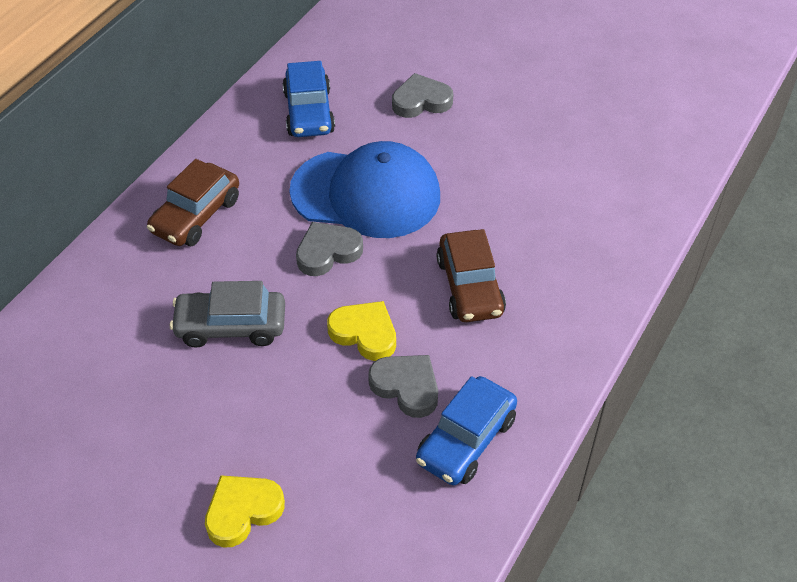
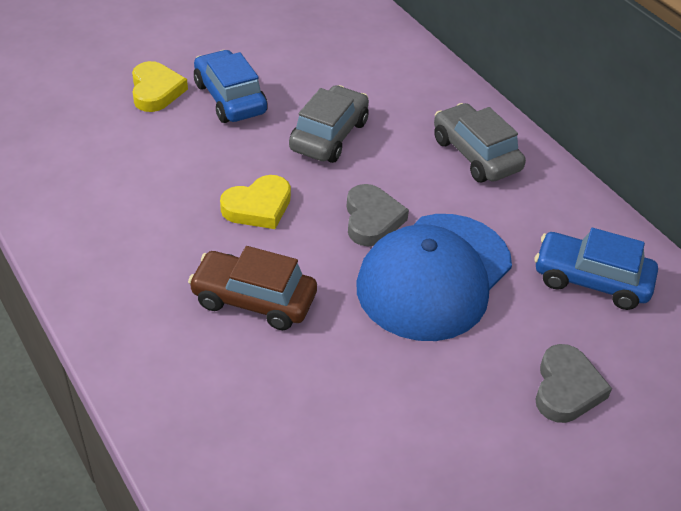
camera: 115 degrees right, 5 degrees down
brown car [147,159,239,246] -> grey car [434,103,526,183]
grey heart [368,355,438,418] -> none
blue car [416,376,517,485] -> blue car moved to [194,50,268,123]

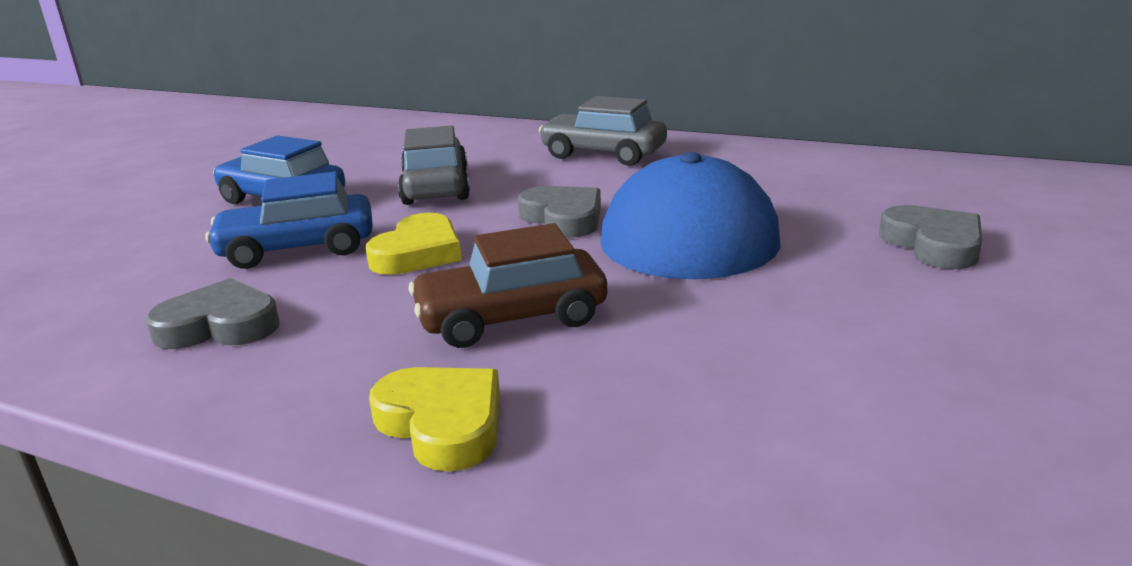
camera: 30 degrees left, 20 degrees down
yellow heart [132,61,188,112] -> yellow heart moved to [369,367,500,471]
blue car [534,228,658,310] -> blue car moved to [205,172,373,269]
none -> grey heart [145,278,280,349]

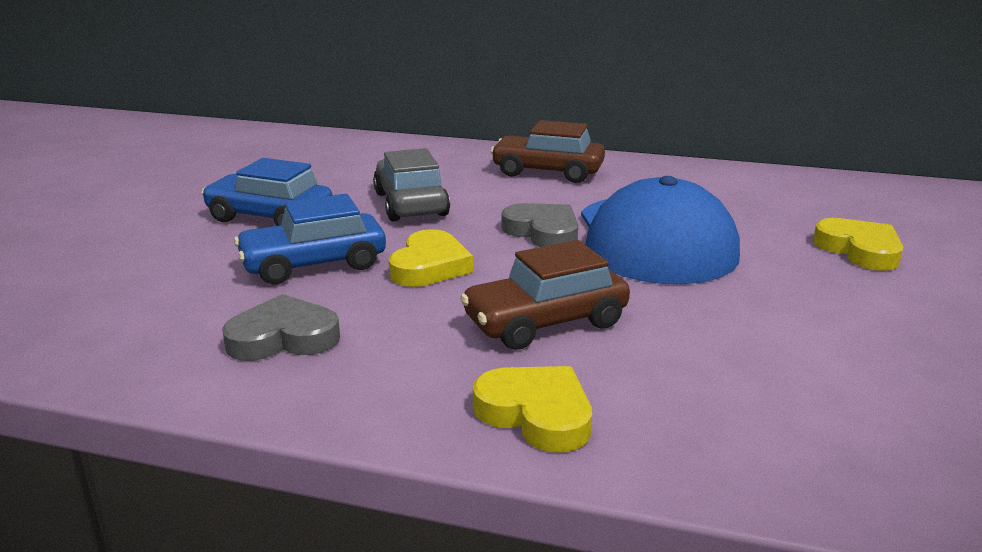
camera: 10 degrees left, 0 degrees up
grey car [539,96,667,166] -> brown car [490,120,605,183]
grey heart [879,205,982,269] -> yellow heart [813,218,904,271]

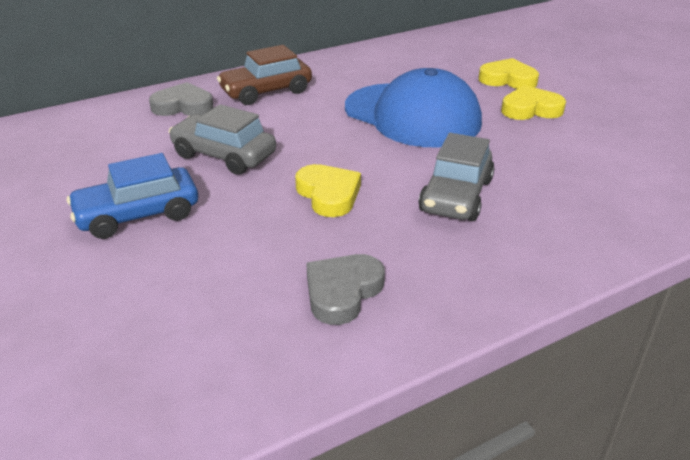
camera: 45 degrees left, 10 degrees up
blue car [234,194,386,284] -> none
brown car [460,240,630,350] -> grey car [418,133,495,221]
yellow heart [473,366,592,453] -> yellow heart moved to [501,85,566,120]
grey heart [501,203,578,247] -> grey heart moved to [149,82,214,116]

